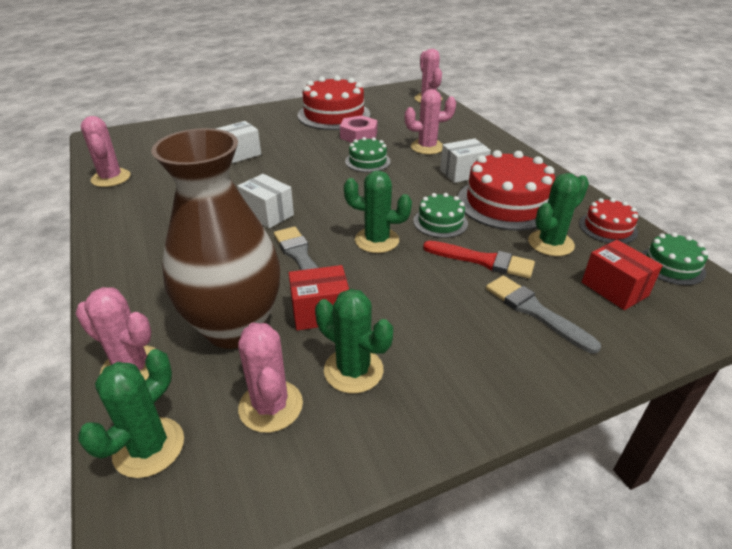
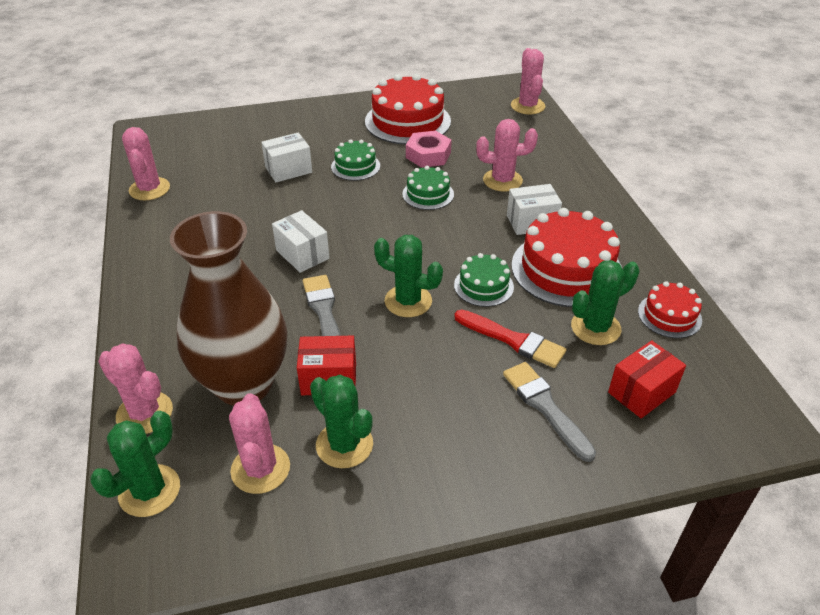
camera: 10 degrees right, 5 degrees up
red box [582,240,663,310] -> red box turned 75 degrees clockwise [608,340,686,418]
green cake [642,232,709,285] -> green cake moved to [331,139,380,181]

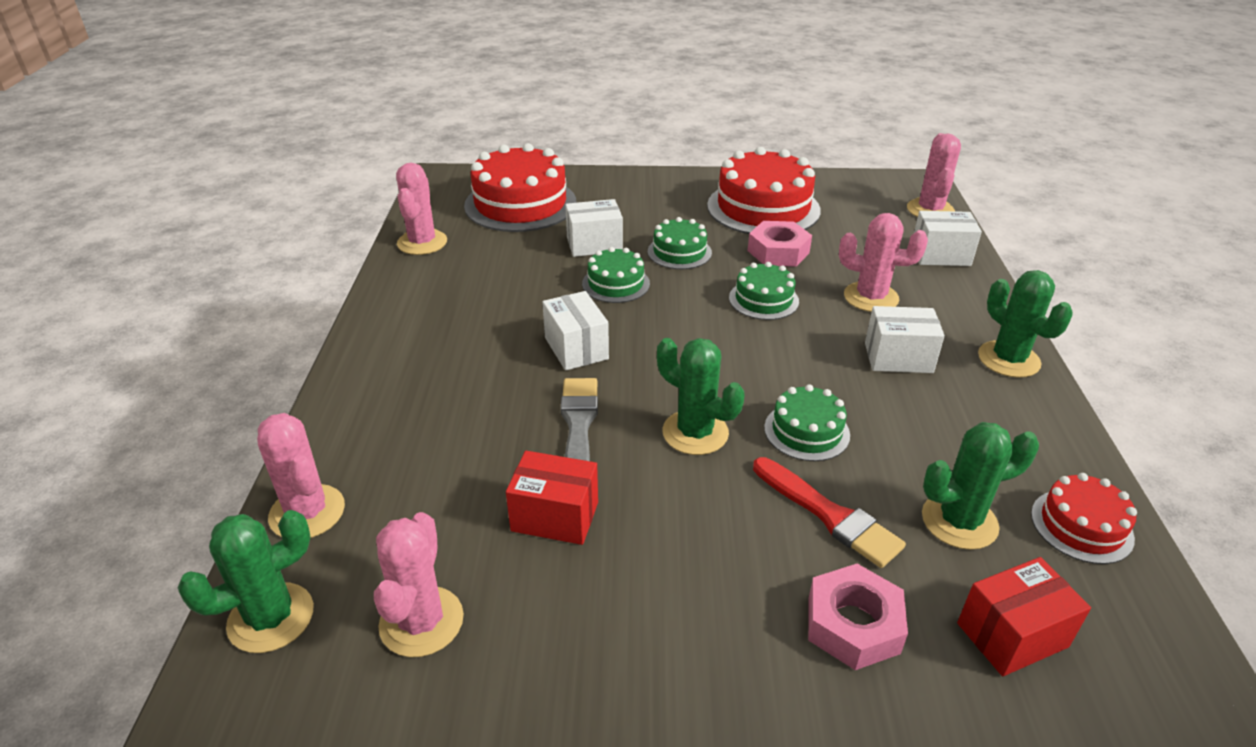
camera: 15 degrees right, 5 degrees down
brown vase [170,211,287,406] -> none
green cactus [310,375,373,468] -> green cactus moved to [978,270,1073,378]
grey brush [503,362,596,462] -> pink nut [808,564,908,670]
red cake [511,208,622,307] -> red cake moved to [464,143,577,232]
none -> green cake [582,247,650,303]
none -> white box [914,211,982,266]

